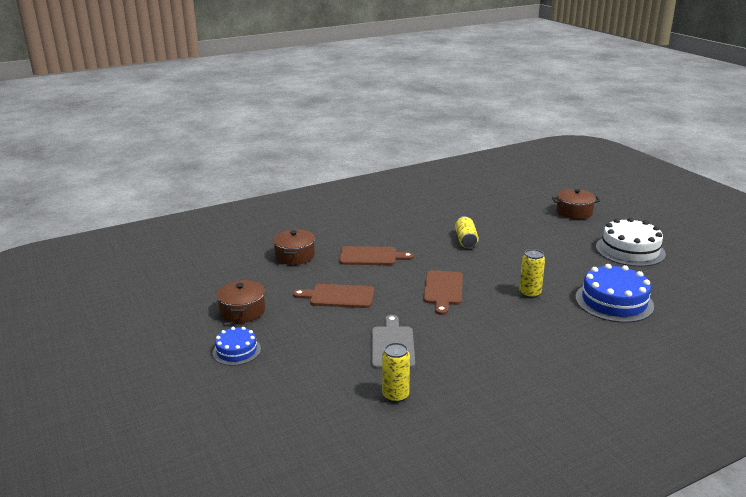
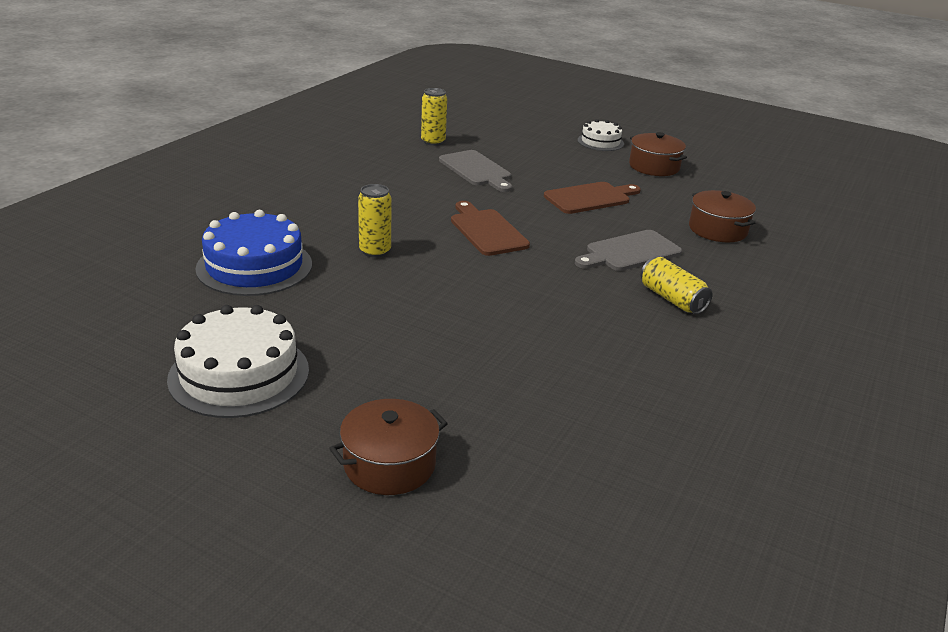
camera: 145 degrees right, 5 degrees up
blue cake [212,327,261,366] -> white cake [578,119,624,151]
brown cutting board [339,246,414,265] -> grey cutting board [575,230,682,271]
yellow can [455,216,479,248] -> yellow can moved to [641,257,713,314]

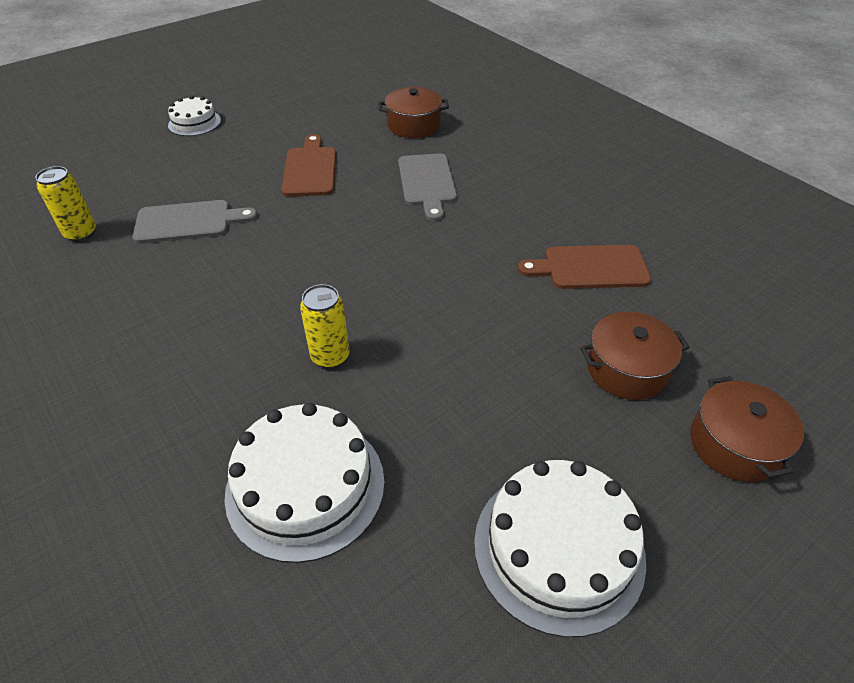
camera: 65 degrees left, 15 degrees up
blue cake [195,210,312,296] -> white cake [225,403,385,563]
brown cutting board [451,201,530,256] -> brown cutting board moved to [518,245,651,289]
brown pot [629,132,687,176] -> brown pot moved to [580,312,690,400]
yellow can [641,257,713,314] -> none

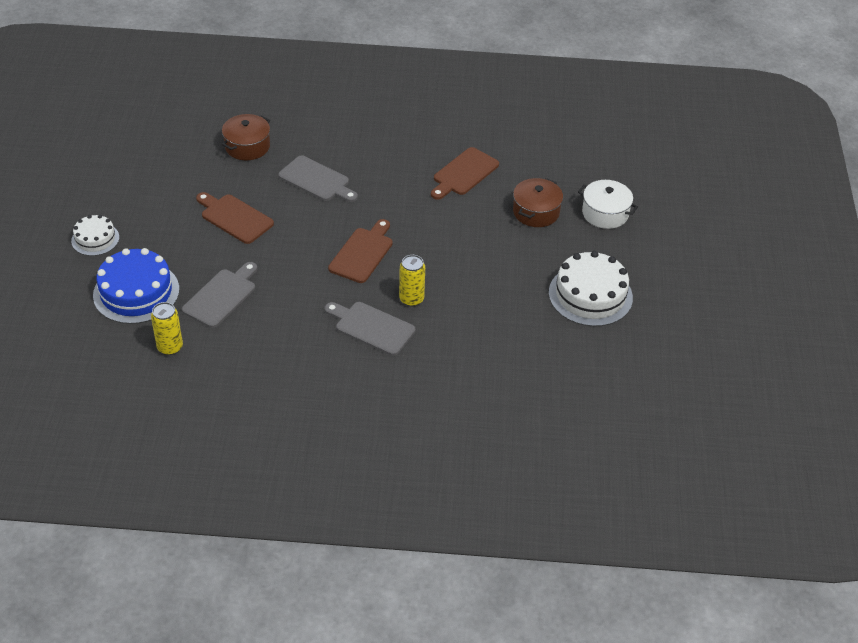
camera: 50 degrees left, 0 degrees up
white cake [225,403,385,563] -> none
brown pot [690,376,804,482] -> white pot [578,180,638,229]
none -> blue cake [93,248,179,324]
none -> grey cutting board [325,302,415,356]
none -> brown cutting board [328,219,393,283]

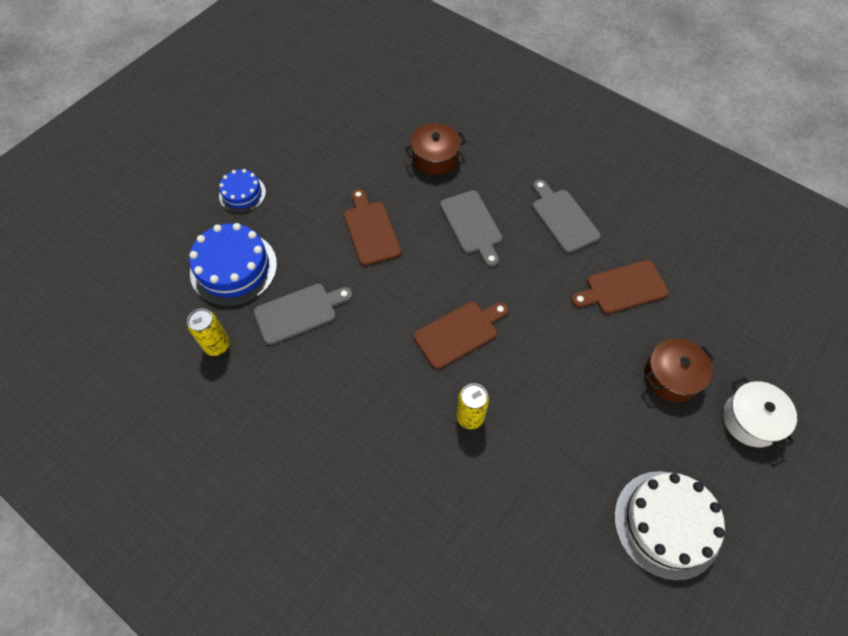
camera: 35 degrees right, 15 degrees up
white cake [71,215,119,256] -> blue cake [219,169,266,213]
grey cutting board [325,302,415,356] -> grey cutting board moved to [532,179,601,253]

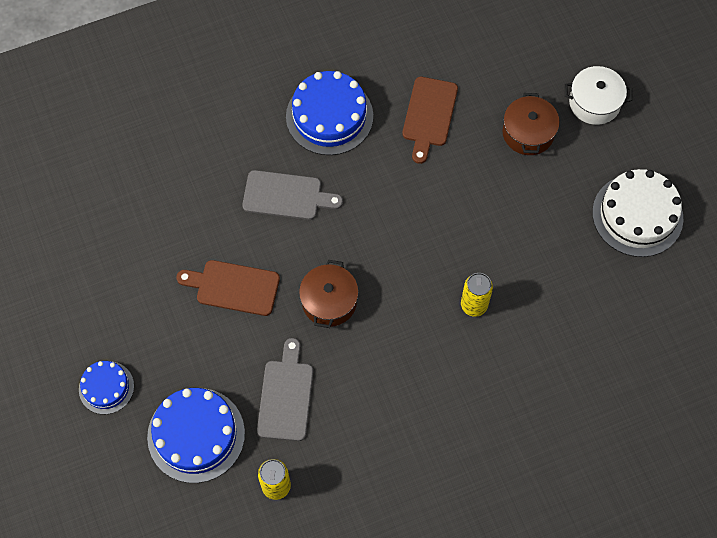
camera: 60 degrees left, 5 degrees up
brown pot [405,123,466,175] -> brown pot moved to [299,260,359,328]
brown cutting board [414,302,508,369] -> none
grey cutting board [532,179,601,253] -> blue cake [286,71,373,155]

